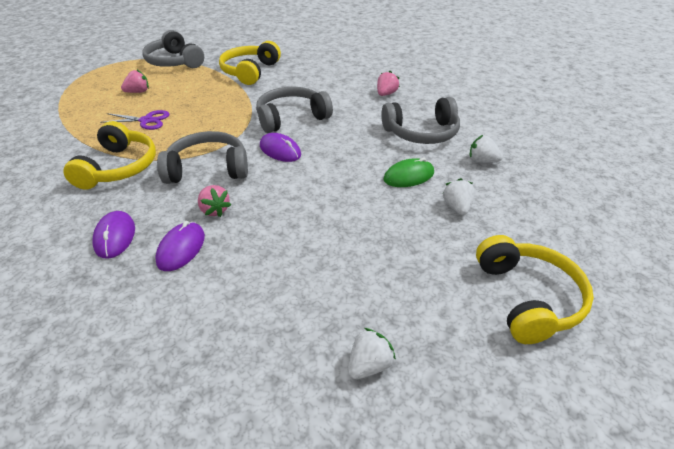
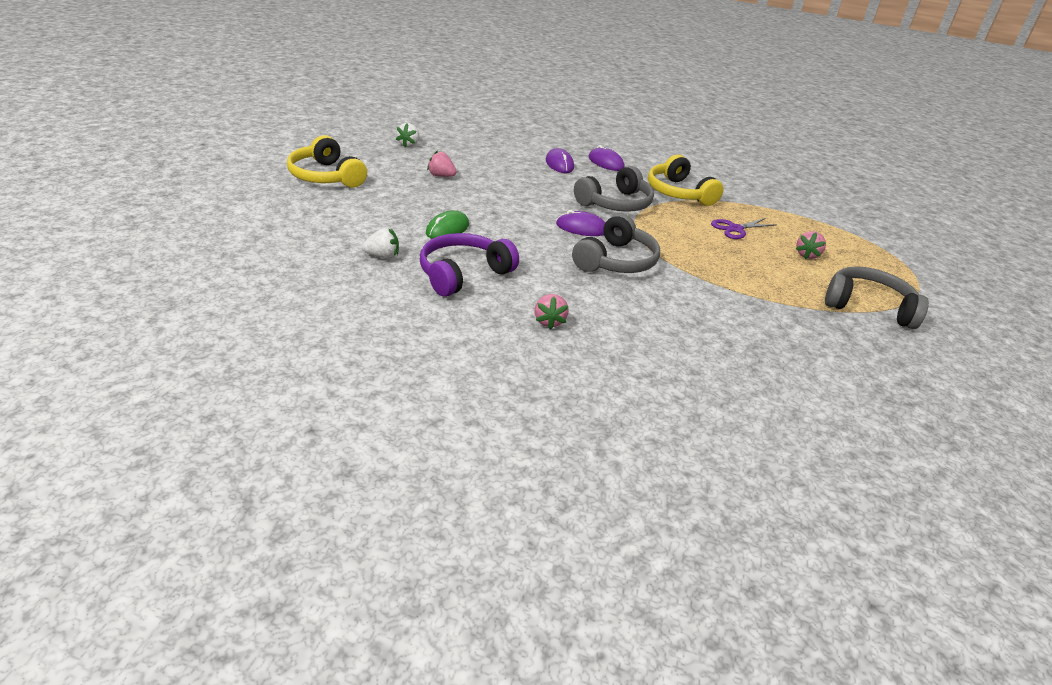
camera: 145 degrees right, 5 degrees down
pink strawberry [198,185,231,217] -> pink strawberry moved to [427,150,457,177]
yellow headphones [219,41,281,85] -> none
grey headphones [381,97,460,144] -> purple headphones [420,233,519,297]
white strawberry [442,178,475,215] -> none

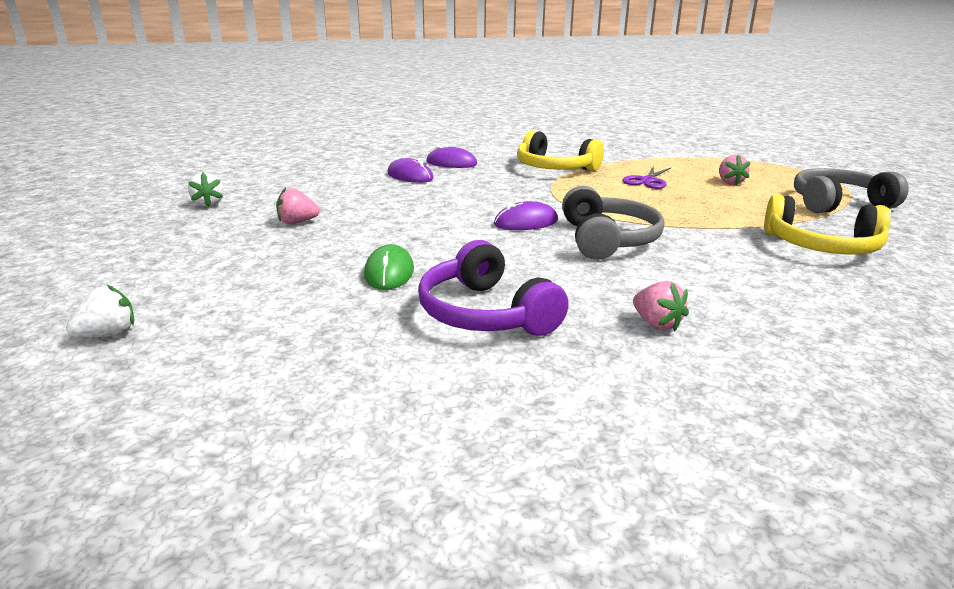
camera: 30 degrees left, 10 degrees down
yellow headphones [287,135,367,188] -> yellow headphones moved to [764,194,891,255]
white strawberry [362,228,399,259] -> white strawberry moved to [66,285,134,338]
purple headphones [420,233,519,297] -> purple headphones turned 45 degrees counterclockwise [418,240,569,336]
grey headphones [574,166,654,212] -> none

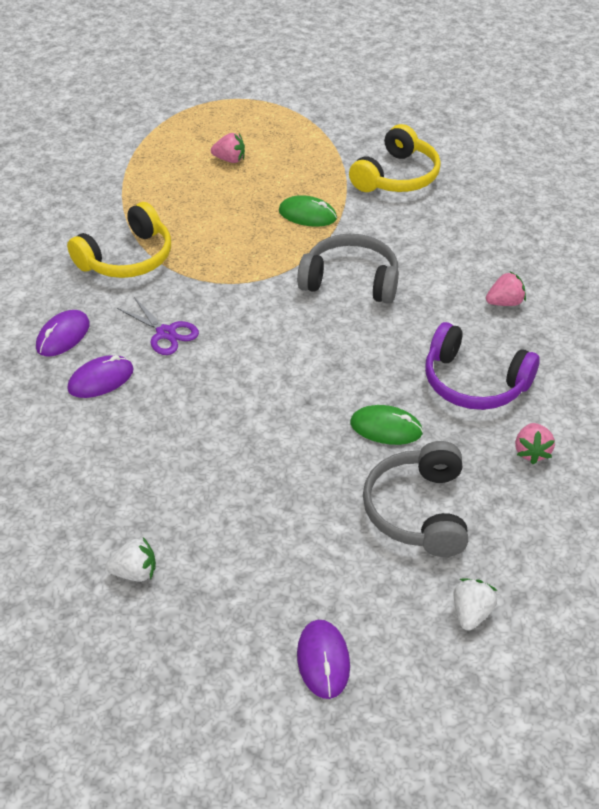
camera: 75 degrees left, 20 degrees up
white strawberry [66,285,134,338] -> white strawberry turned 45 degrees clockwise [454,578,497,630]
pink strawberry [276,188,320,224] -> pink strawberry moved to [515,423,555,464]
purple headphones [418,240,569,336] -> purple headphones turned 45 degrees clockwise [425,322,540,410]
purple mouse [494,201,558,230] -> purple mouse moved to [297,620,350,699]
purple scissors [622,167,671,189] -> purple scissors moved to [117,297,199,355]
grey headphones [794,168,909,213] -> grey headphones moved to [363,441,468,557]
none -> green mouse [279,195,337,227]

